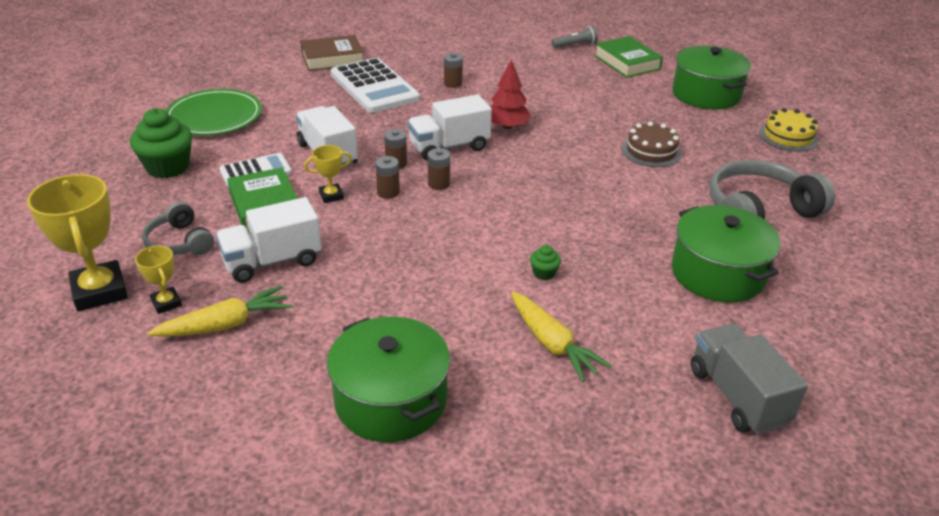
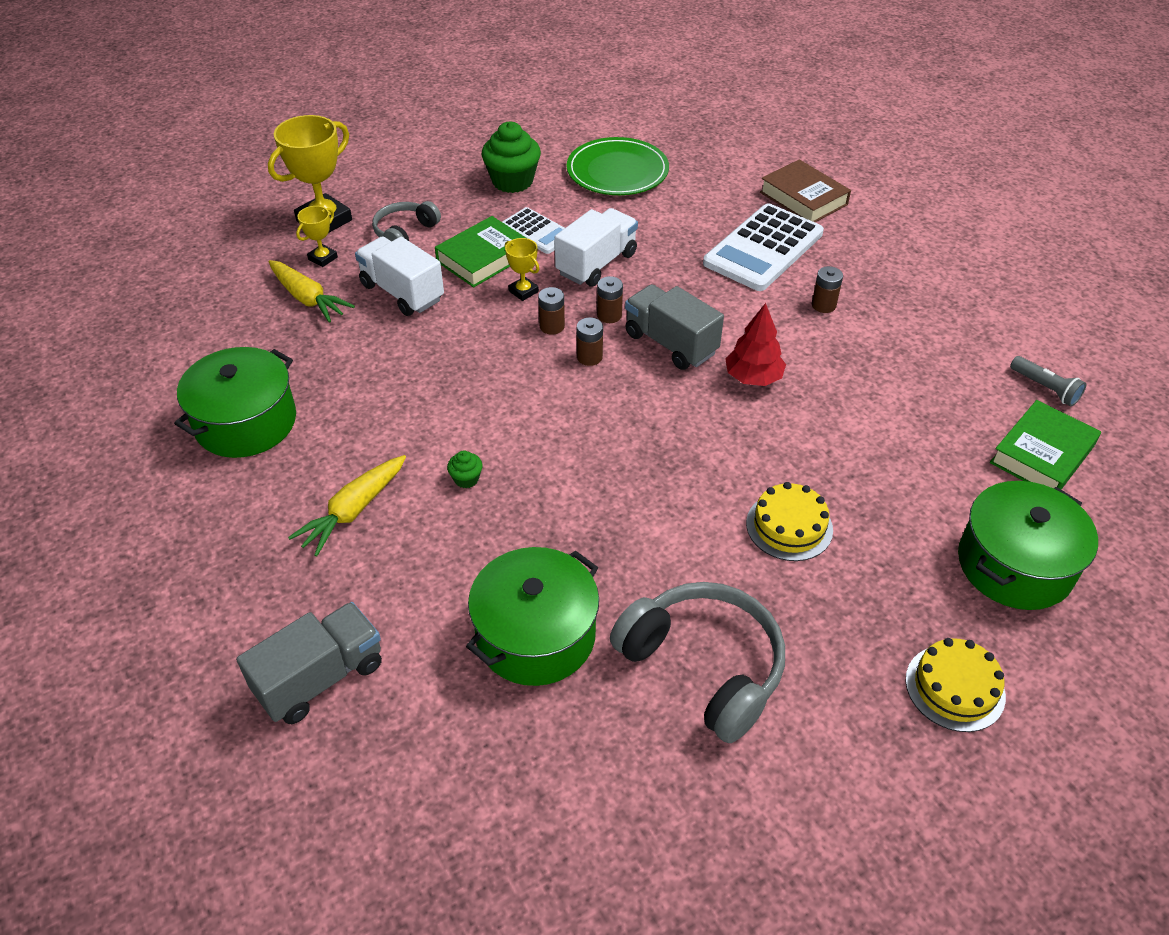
camera: 70 degrees right, 10 degrees up
white truck [407,94,492,161] -> grey truck [625,284,724,370]
brown cake [621,122,682,167] -> yellow cake [746,482,833,561]

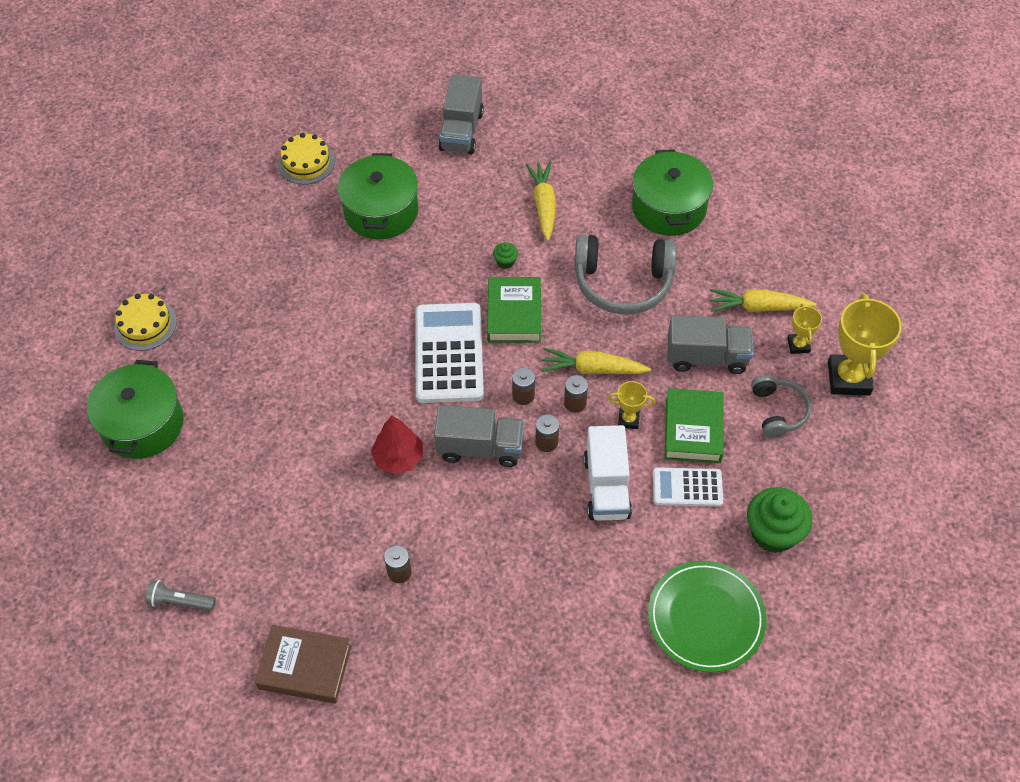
camera: 140 degrees right, 10 degrees up
white truck [355,236,444,316] -> grey truck [668,315,753,374]
grey headphones [610,582,785,743] -> grey headphones moved to [574,234,677,315]
white calculator [703,203,824,291] -> white calculator moved to [415,303,484,403]
yellow cake [746,482,833,561] -> yellow cake moved to [278,133,335,185]
brown book [760,159,851,222] -> brown book moved to [255,625,351,704]
green book [990,400,1101,490] -> green book moved to [487,277,541,343]
none -> yellow carrot [541,348,651,374]

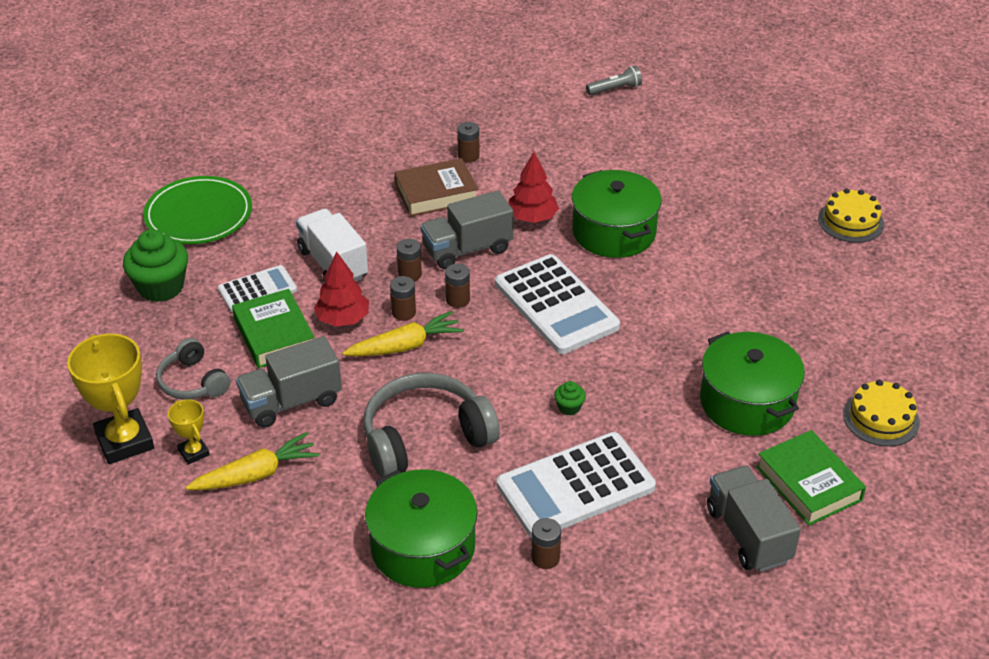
camera: 150 degrees right, 15 degrees down
green pot [87,360,184,459] -> green pot moved to [572,170,661,258]
brown book [255,625,351,704] -> brown book moved to [395,158,478,217]
green book [487,277,541,343] -> green book moved to [756,430,866,526]
yellow carrot [525,161,556,241] -> white calculator [496,432,656,538]
yellow trophy [608,381,655,429] -> red tree [314,251,369,327]
none -> brown battery [531,518,561,569]

